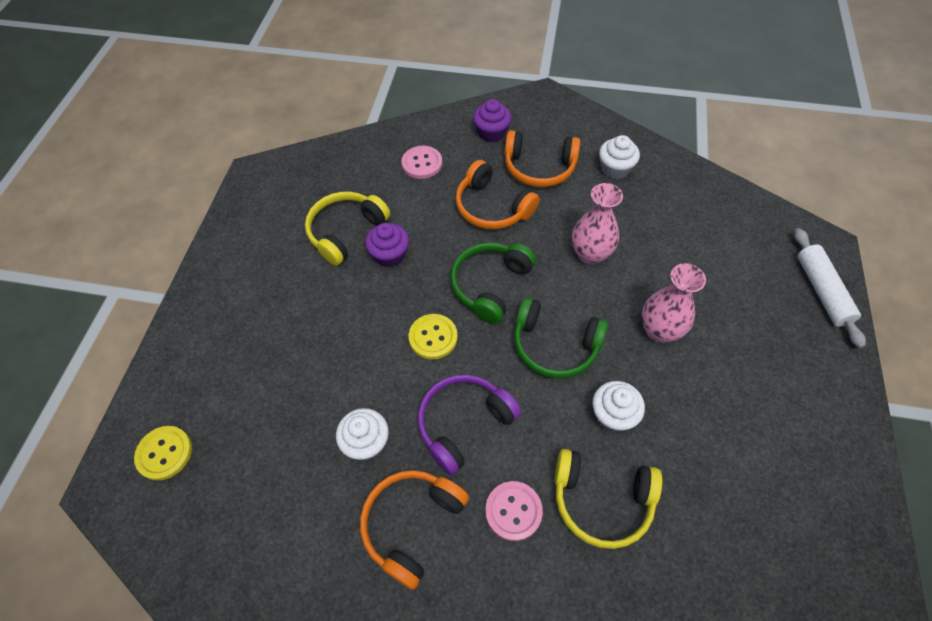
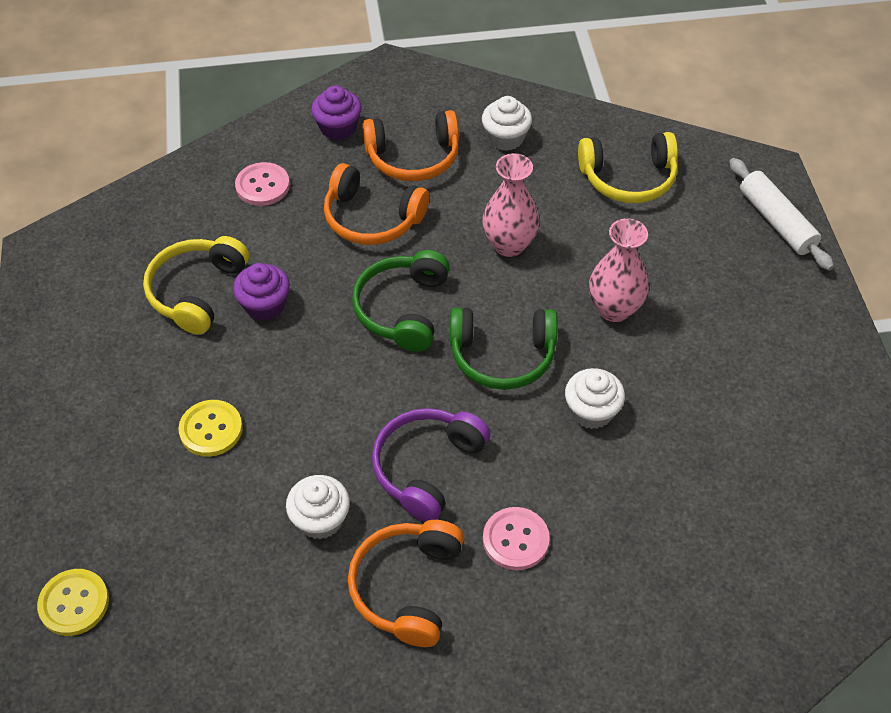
camera: 20 degrees left, 5 degrees down
yellow button [408,314,458,360] -> yellow button moved to [179,400,243,457]
yellow headphones [555,449,662,549] -> yellow headphones moved to [578,132,678,203]

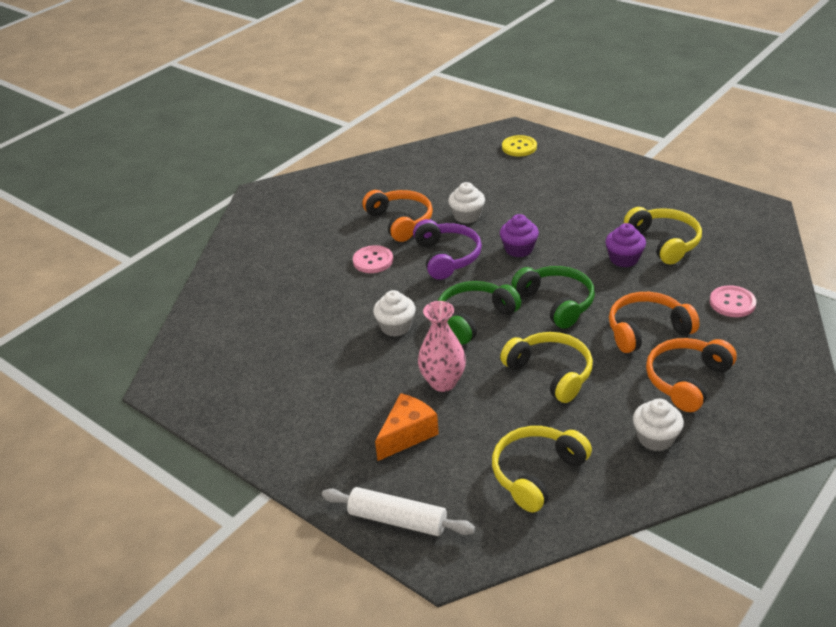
camera: 140 degrees right, 15 degrees down
yellow button [179,400,243,457] -> none
purple cupcake [311,85,361,140] -> purple cupcake moved to [500,214,539,257]
pink vase [482,153,539,257] -> yellow headphones [500,332,593,403]
none -> orange cheese [375,393,439,461]

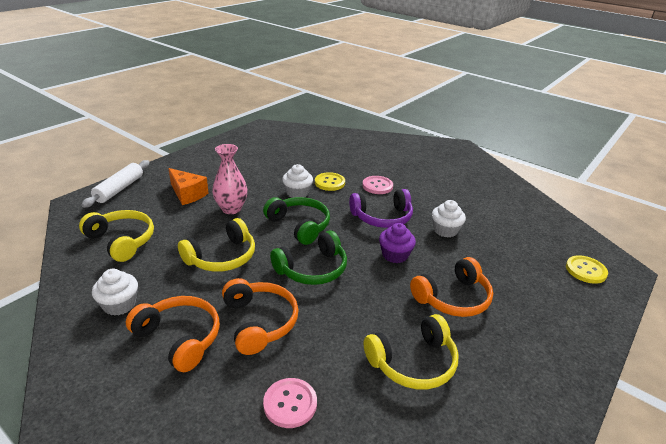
camera: 85 degrees right, 5 degrees down
orange headphones [362,190,433,242] -> orange headphones moved to [410,257,493,317]
purple cupcake [605,223,646,267] -> none
none -> yellow button [315,172,345,191]

